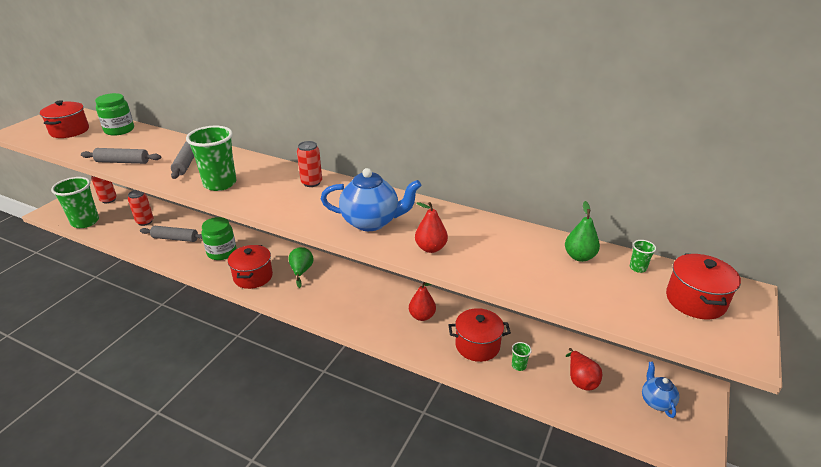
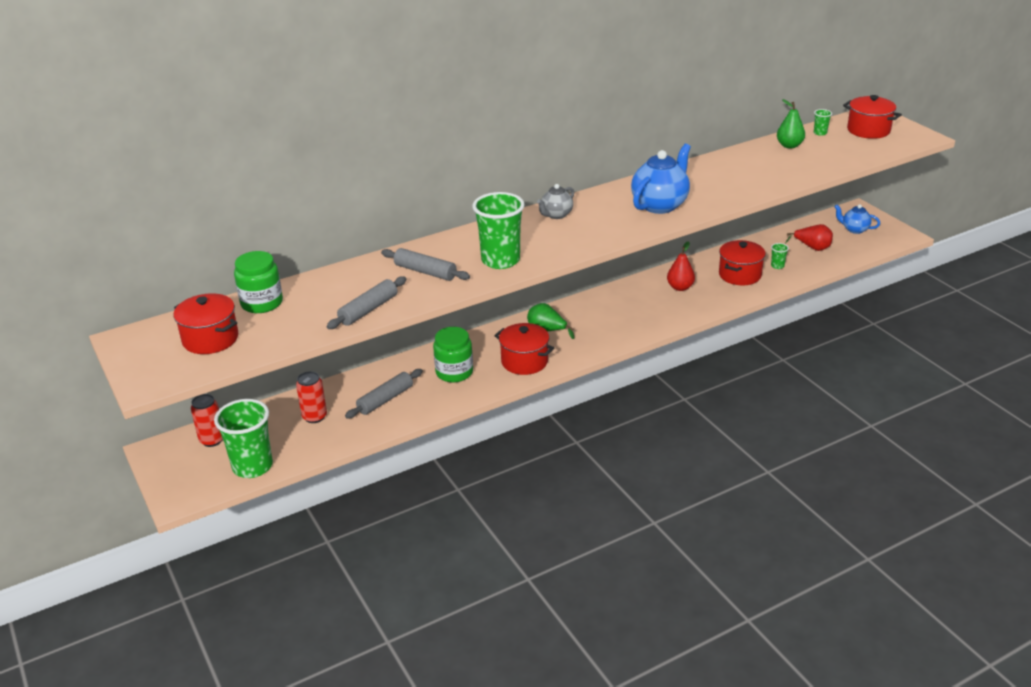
camera: 55 degrees left, 0 degrees up
red can [297,141,322,187] -> grey teapot [537,184,574,219]
red pear [415,202,448,253] -> none

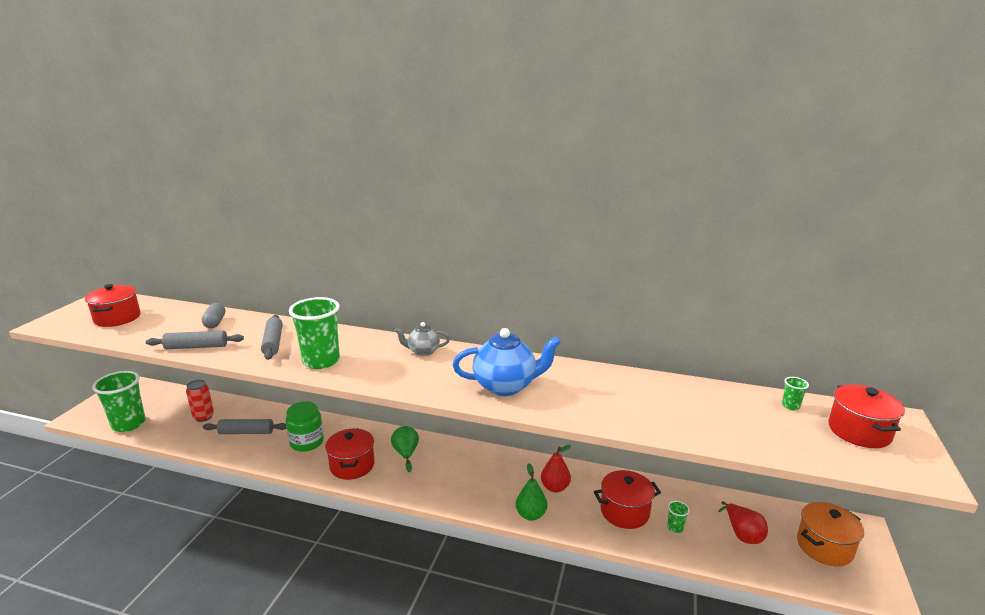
camera: 45 degrees right, 10 degrees down
red can [191,394,223,447] -> none
green jar [234,251,283,313] -> none
green pear [777,99,805,149] -> green pear moved to [516,463,547,521]
blue teapot [834,204,880,234] -> orange pot [797,502,864,567]
none -> grey capsule [202,303,225,328]

